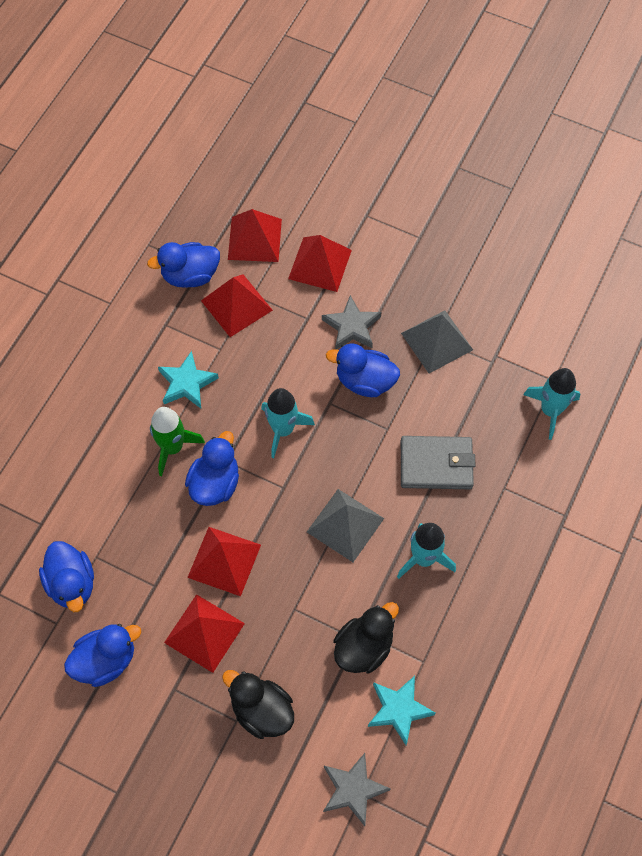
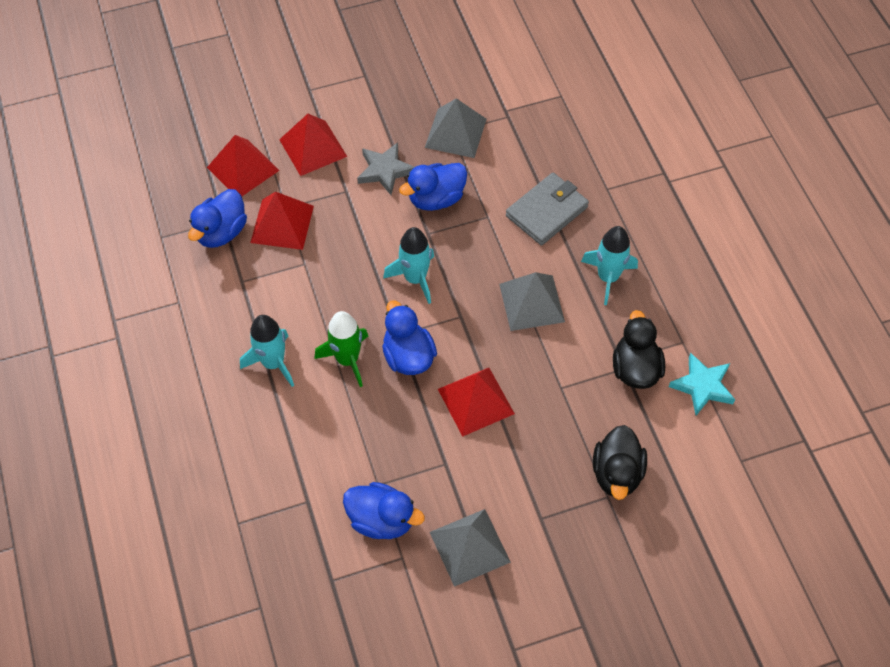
camera: 45 degrees left, 5 degrees down
blue duck [64,624,141,687] -> grey pyramid [430,509,511,587]
turquoise star [158,351,219,408] -> none
red pyramid [164,594,245,673] -> none
black duck [222,670,294,739] -> black duck turned 75 degrees counterclockwise [593,425,647,500]
grey star [323,753,391,826] -> none
turquoise rocket [523,368,580,440] -> turquoise rocket moved to [240,315,294,387]

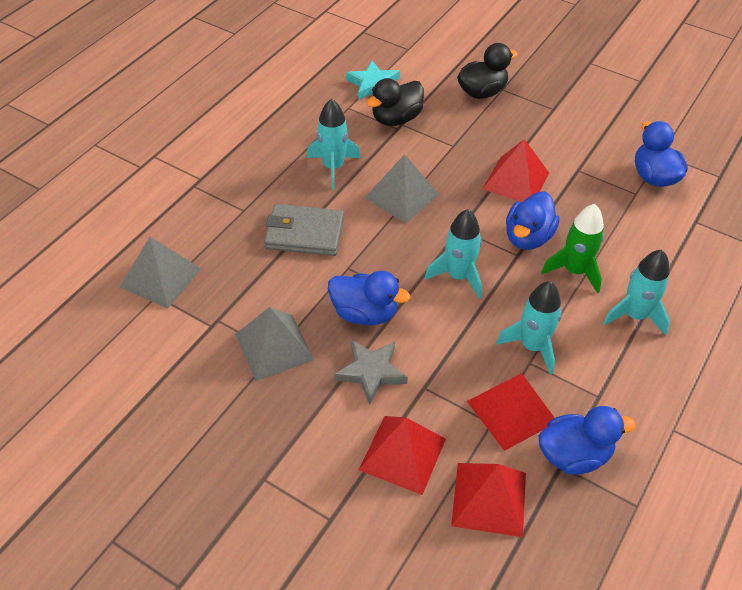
camera: 130 degrees left, 10 degrees down
grey pyramid [430,509,511,587] -> grey pyramid moved to [120,237,202,309]
none -> turquoise rocket [496,281,562,375]

